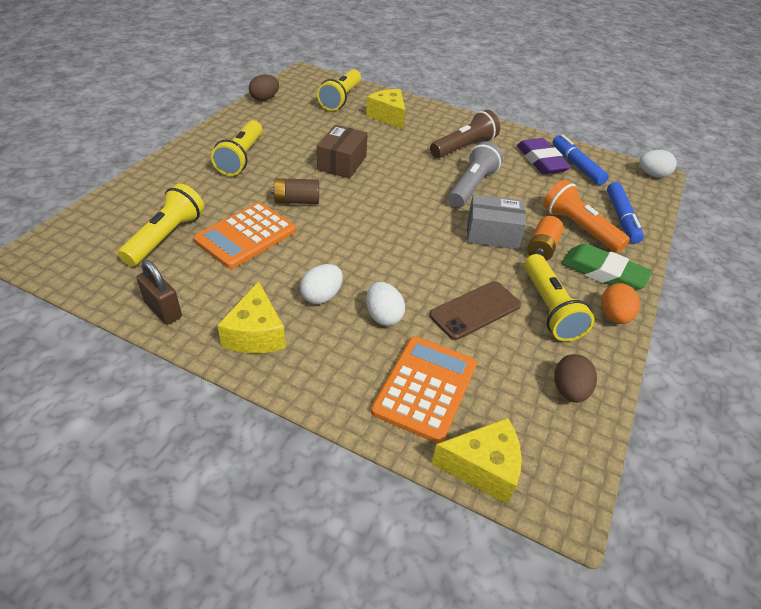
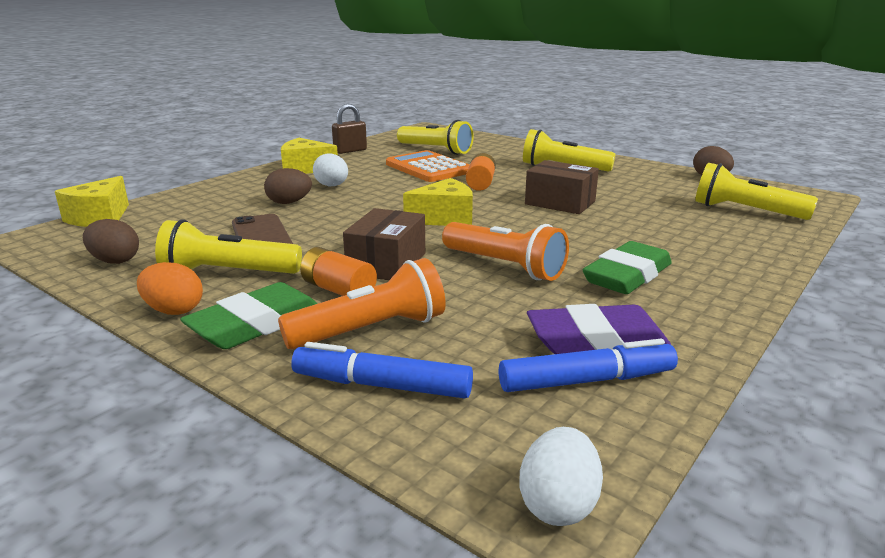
camera: 105 degrees right, 20 degrees down
brown battery [271,178,319,204] -> orange battery [466,153,496,191]
yellow cheese [366,89,405,129] -> yellow cheese moved to [403,178,473,226]
white egg [366,282,405,326] -> brown egg [264,168,312,204]
orange calculator [371,336,477,443] -> none
brown flashlight [430,110,500,158] -> green eraser [583,241,672,294]
grey flashlight [448,141,503,207] -> orange flashlight [442,222,569,281]
grey box [467,194,526,249] -> brown box [343,208,425,280]

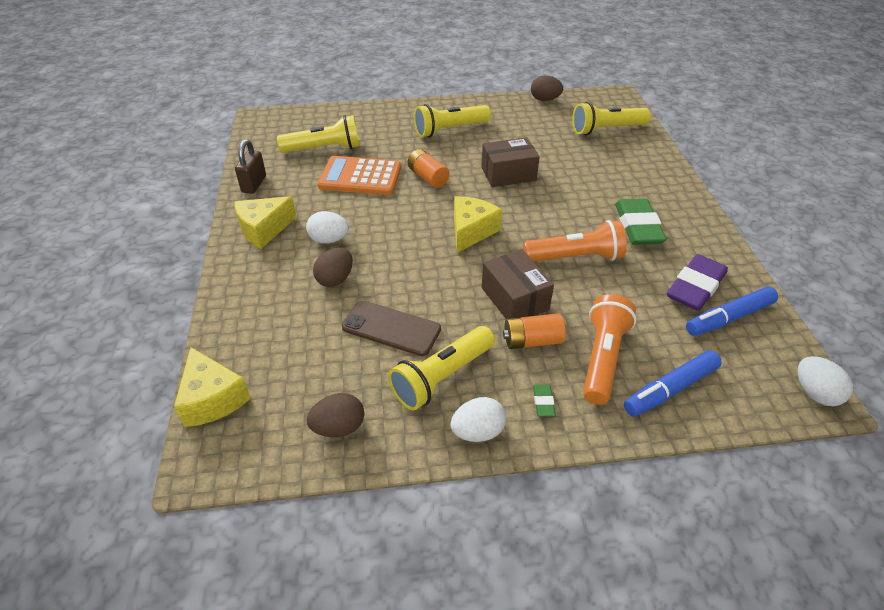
camera: 45 degrees left, 20 degrees up
orange egg [137,262,203,315] -> white egg [450,397,506,442]
green eraser [180,282,318,349] -> green eraser [533,385,555,416], size x0.43
blue marker [499,339,678,392] -> blue marker turned 150 degrees counterclockwise [686,286,778,336]

